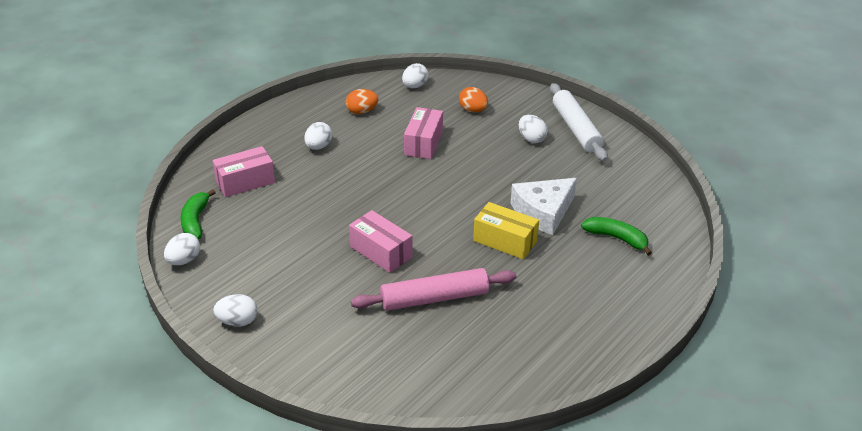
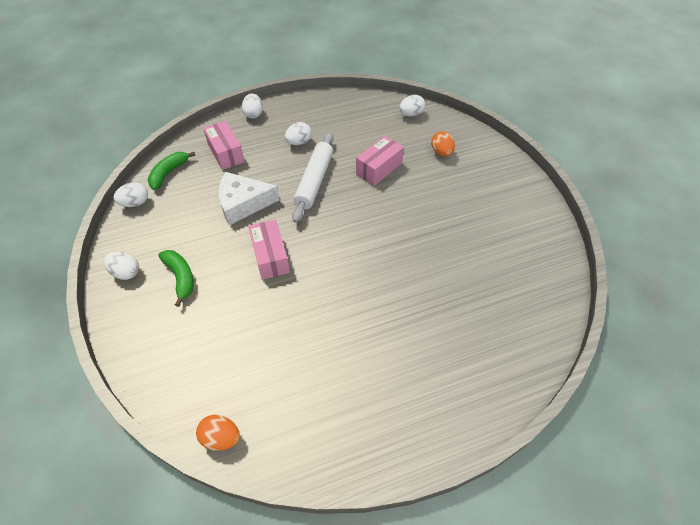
camera: 30 degrees right, 15 degrees up
pink box [212,146,275,197] -> pink box turned 60 degrees clockwise [203,121,245,170]
orange egg [346,89,378,114] -> orange egg moved to [196,415,240,451]
pink rolling pin [351,268,517,311] -> none
yellow box [473,202,539,259] -> none
white cheese [511,178,577,235] -> white cheese moved to [218,172,280,225]
white egg [519,115,548,143] -> white egg moved to [242,93,263,119]
white rolling pin [550,83,608,161] -> white rolling pin moved to [292,133,333,223]
green banana [581,217,652,256] -> green banana moved to [158,250,194,307]

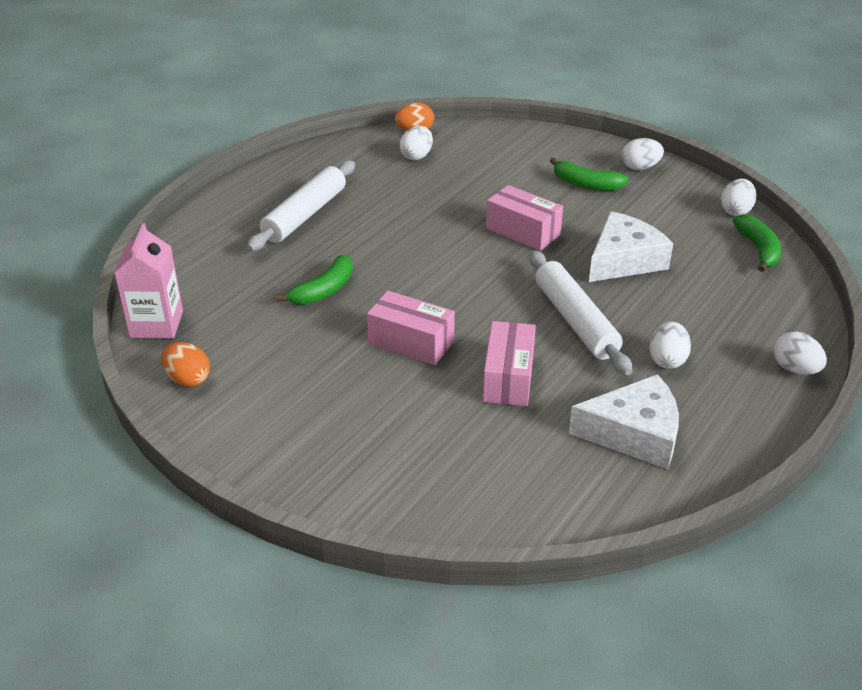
camera: 145 degrees right, 15 degrees down
pink box [203,121,245,170] -> pink box moved to [367,291,455,365]
white egg [399,95,425,117] -> white egg moved to [400,126,433,160]
orange egg [431,131,455,157] -> orange egg moved to [161,342,210,387]
none -> pink carton [114,223,183,338]
none -> white rolling pin [247,160,355,251]
none -> green banana [275,255,353,305]
none -> white cheese [569,374,679,469]

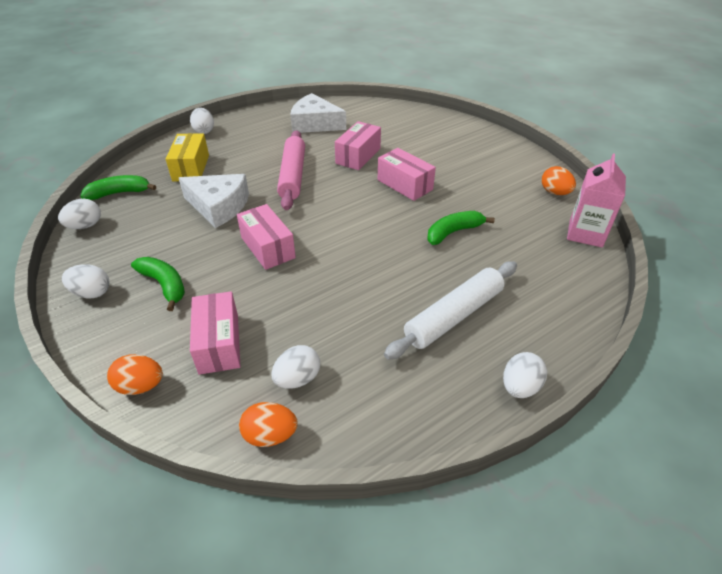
camera: 160 degrees left, 5 degrees up
white rolling pin [529,250,633,375] -> pink rolling pin [277,130,305,210]
white cheese [589,211,673,282] -> white cheese turned 135 degrees counterclockwise [179,174,249,228]
white egg [649,322,691,369] -> white egg moved to [503,352,547,398]
green banana [733,214,781,272] -> green banana turned 60 degrees clockwise [81,175,156,200]
none -> orange egg [107,354,163,395]
none -> yellow box [166,133,209,181]
none -> pink box [190,292,240,375]

